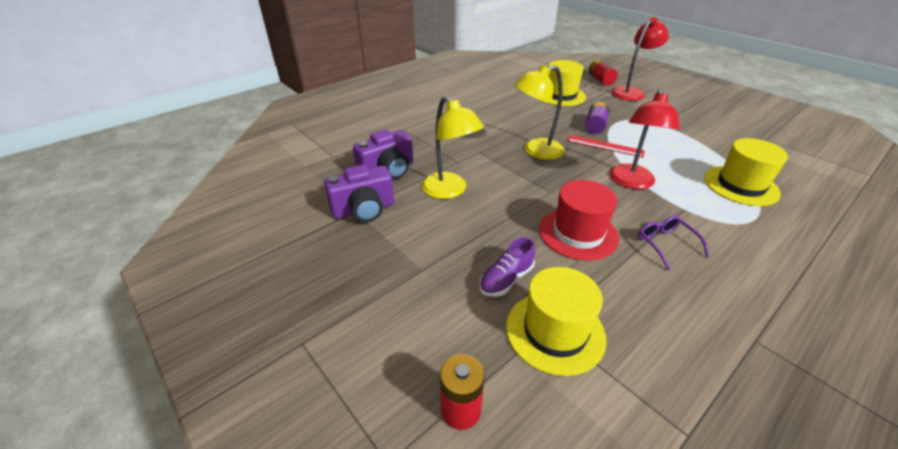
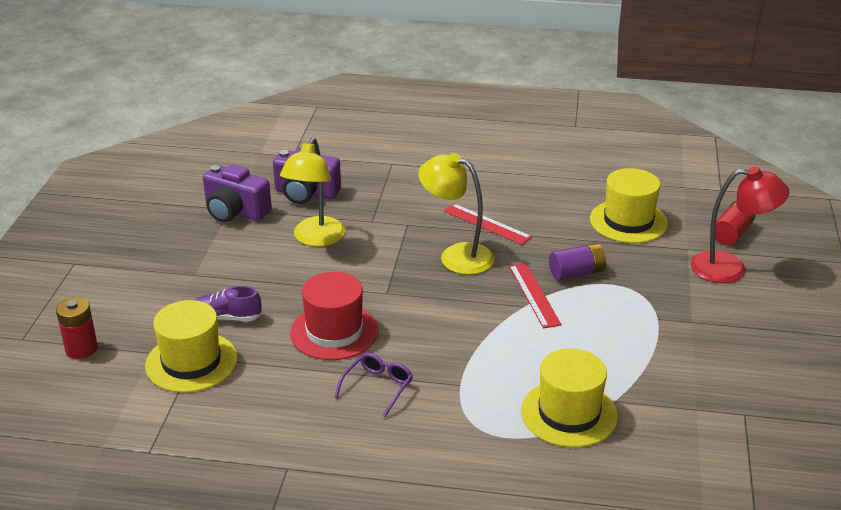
camera: 50 degrees right, 5 degrees down
red lamp [609,89,680,189] -> none
none -> red ruler [444,203,532,245]

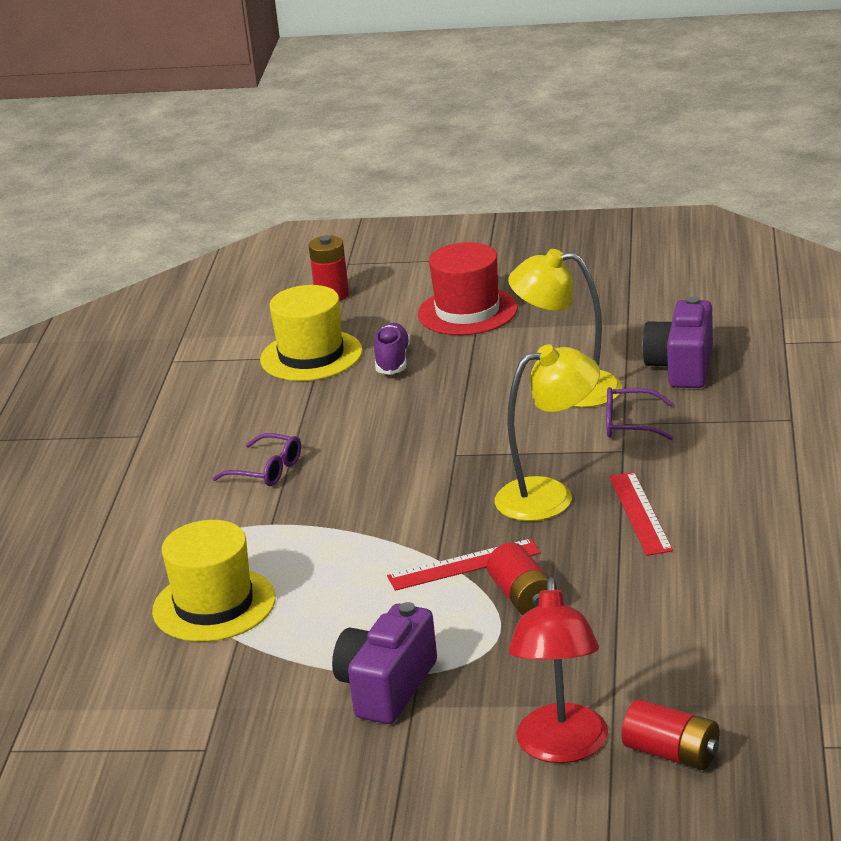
camera: 90 degrees right, 5 degrees down
purple camera [203,164,272,222] -> purple camera moved to [332,602,437,724]
red hat [290,272,379,360] -> red hat moved to [418,242,518,335]
yellow lamp [418,153,495,275] -> yellow lamp turned 45 degrees clockwise [495,344,600,521]
red ruler [444,203,532,245] -> red ruler turned 45 degrees counterclockwise [609,472,673,556]
purple battery [549,243,606,281] -> red battery [487,542,557,615]
yellow hat [590,168,668,243] -> none
none -> purple glasses [606,387,674,440]

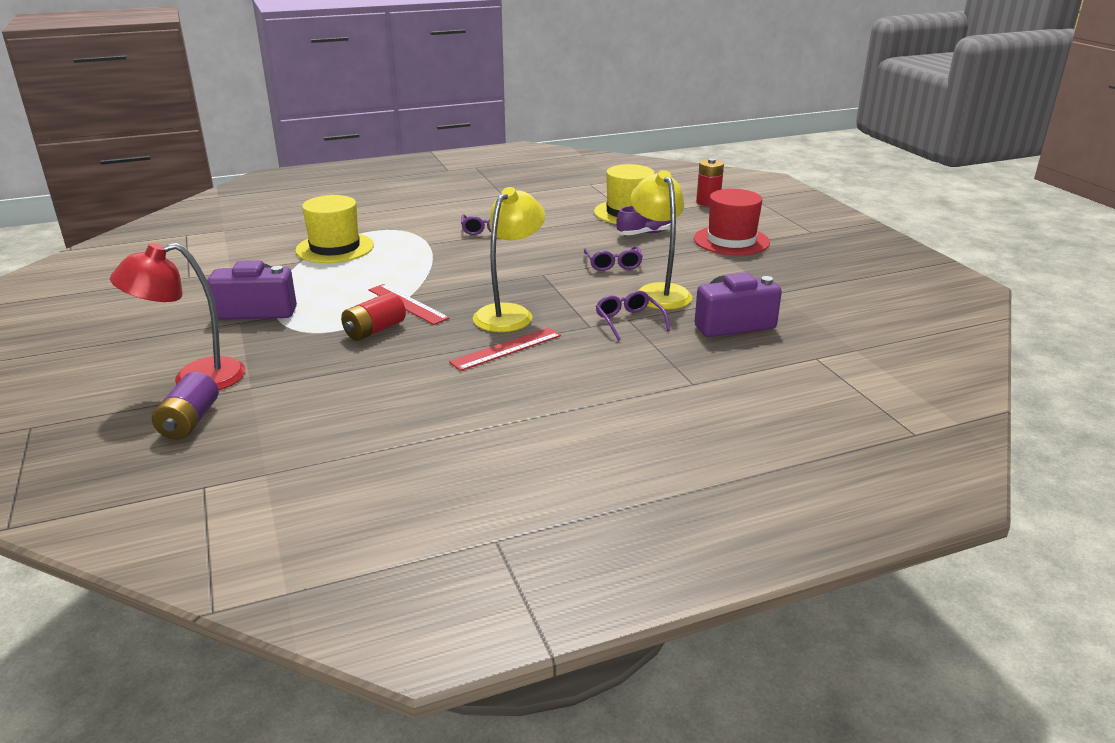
camera: 60 degrees right, 0 degrees up
yellow lamp [495,344,600,521] -> yellow lamp turned 105 degrees counterclockwise [473,187,545,332]
red battery [622,699,719,770] -> purple battery [152,372,219,439]
none -> purple glasses [584,246,643,271]

